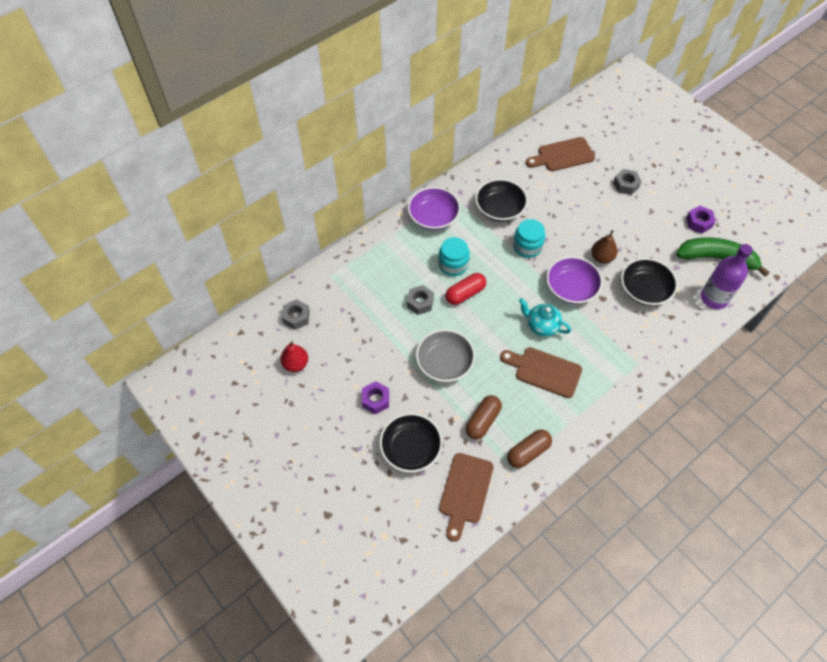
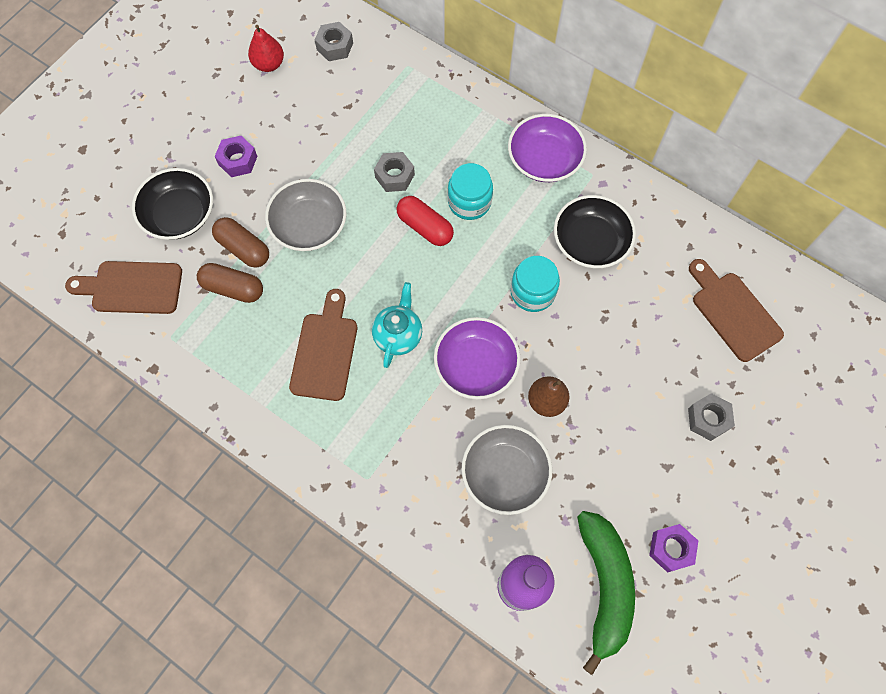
camera: 75 degrees right, 10 degrees up
brown capsule [507,430,552,468] -> brown capsule moved to [212,217,269,268]
black bowl [621,258,678,306] -> grey bowl [461,425,552,515]

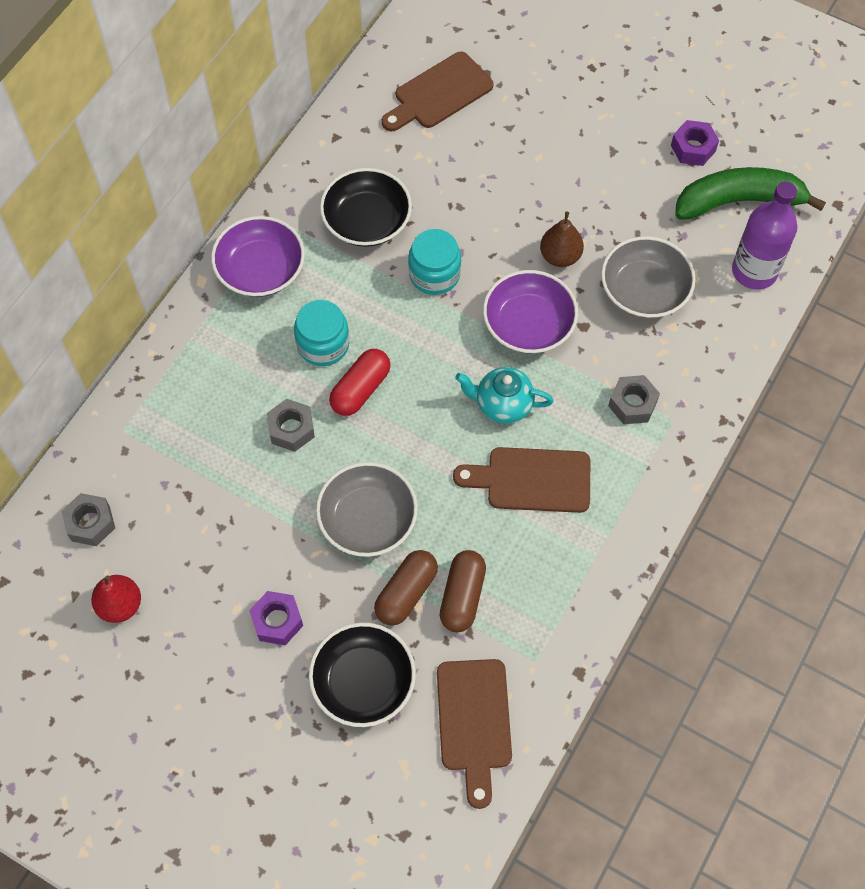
camera: 95 degrees left, 5 degrees down
grey nut [688,393,735,441] -> grey nut moved to [608,375,660,424]

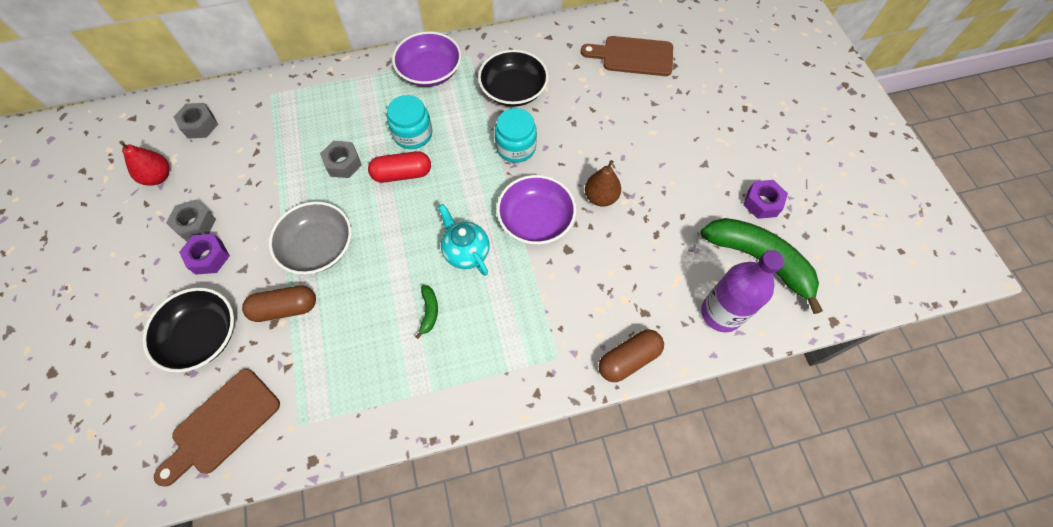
camera: 45 degrees right, 0 degrees up
brown capsule [440,550,486,632] -> brown capsule moved to [599,329,664,382]
brown cutting board [453,447,590,513] -> green banana [415,285,438,339]
grey bowl [601,236,696,318] -> none
grey nut [608,375,660,424] -> grey nut moved to [166,200,216,242]

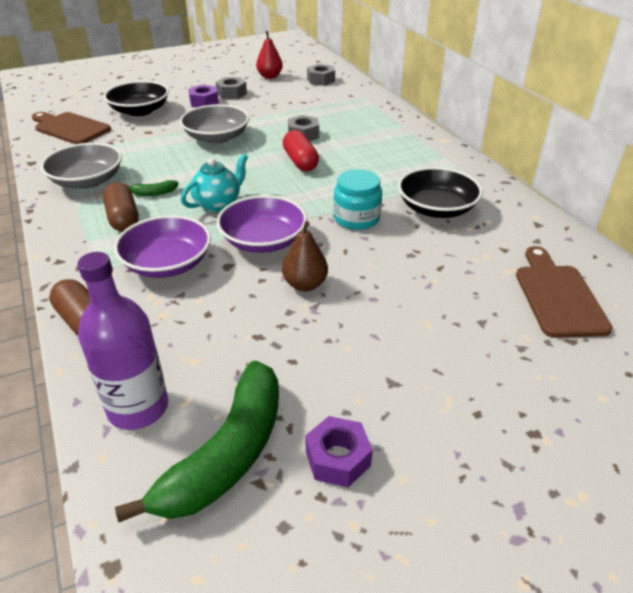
camera: 80 degrees right, 25 degrees down
brown capsule [242,285,316,322] -> brown capsule moved to [103,182,139,232]
turquoise jar [387,95,432,149] -> none
purple bowl [392,31,461,87] -> purple bowl moved to [114,215,211,278]
none -> grey bowl [41,143,122,189]

